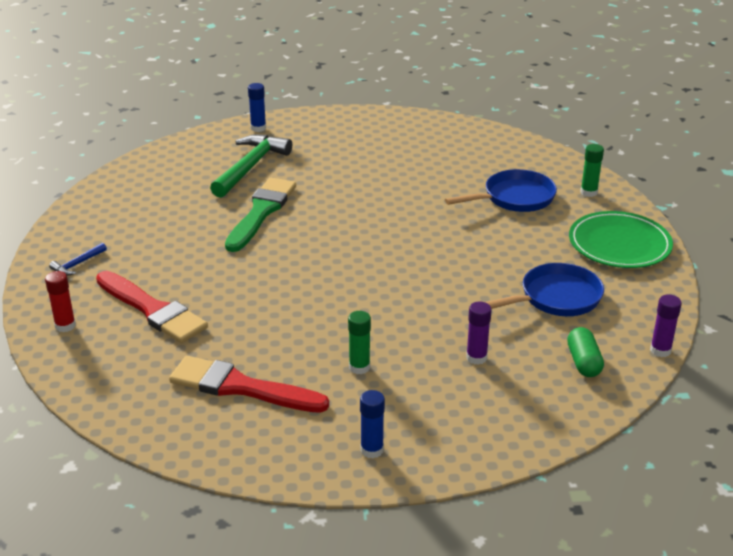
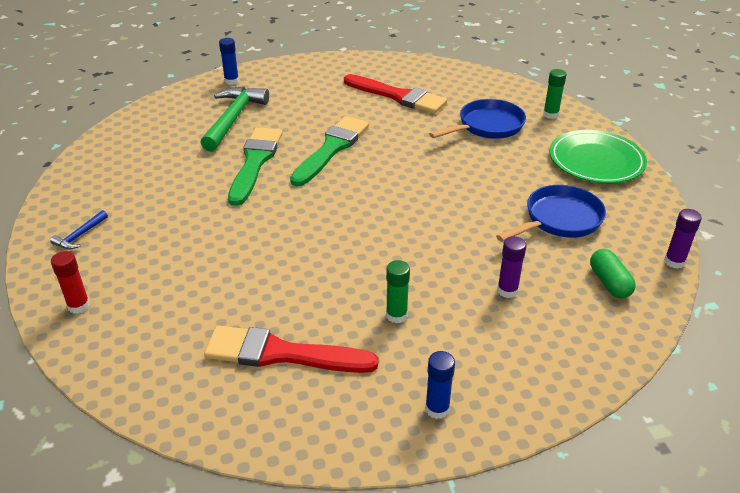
camera: 10 degrees left, 5 degrees up
red brush [96,271,208,343] -> red brush moved to [344,74,447,114]
none -> green brush [290,116,369,186]

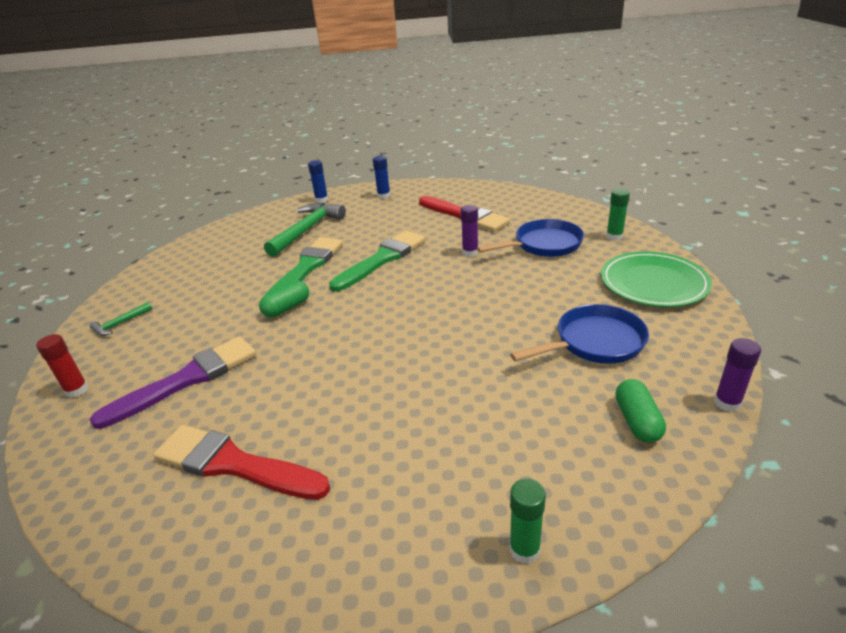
camera: 15 degrees right, 5 degrees down
blue hammer [50,210,108,249] -> green hammer [90,302,152,336]
green glue stick [386,260,410,323] -> green glue stick moved to [509,478,546,564]
blue glue stick [425,351,455,419] -> blue glue stick moved to [373,156,391,199]
purple glue stick [497,236,527,298] -> purple glue stick moved to [461,205,478,257]
none -> purple brush [89,336,256,429]
none -> green capsule [259,281,309,318]

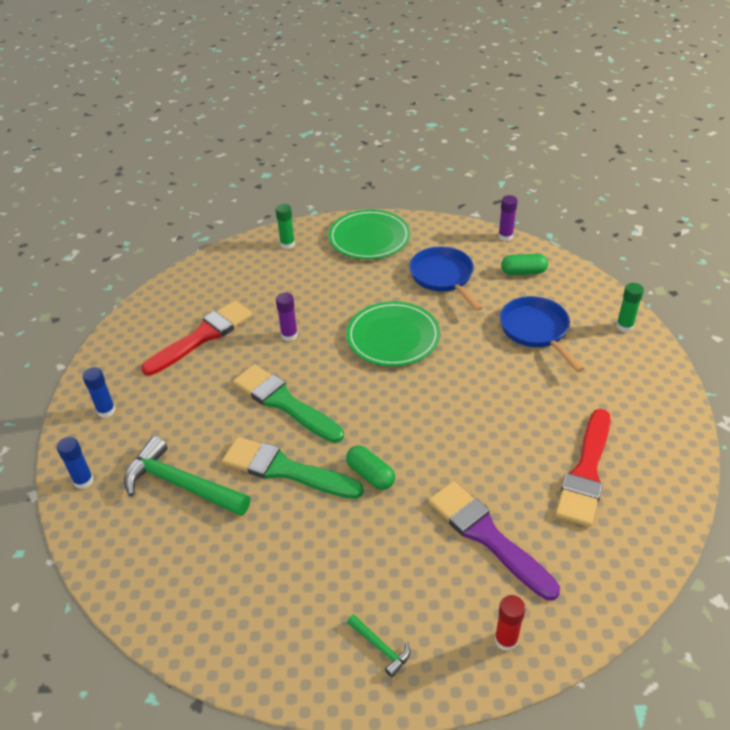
camera: 90 degrees left, 10 degrees up
blue pan [477,219,584,257] -> blue pan moved to [500,296,584,372]
none -> green plate [346,301,440,366]

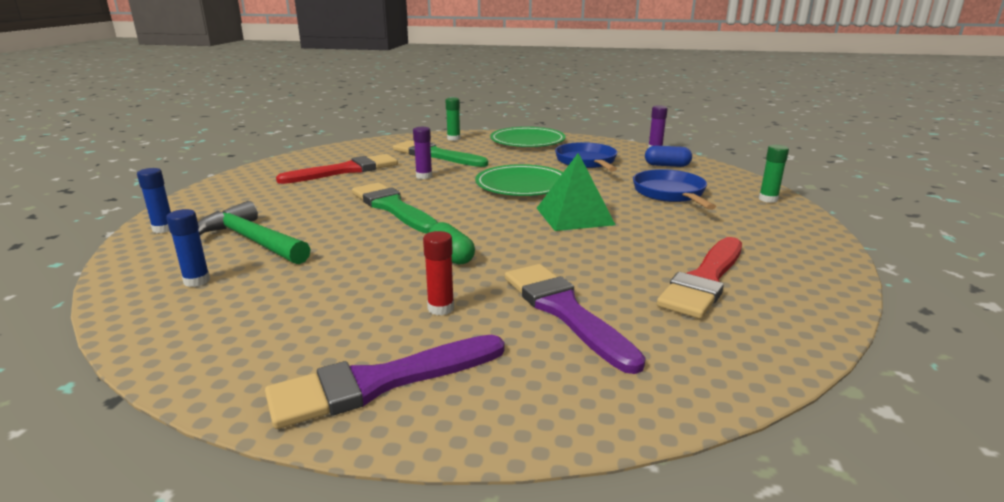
camera: 10 degrees right, 20 degrees down
blue glue stick [82,367,116,418] -> blue glue stick moved to [166,209,210,287]
green brush [222,437,364,499] -> green brush moved to [393,140,488,167]
green hammer [347,614,410,677] -> purple brush [265,334,504,429]
red glue stick [495,595,526,651] -> red glue stick moved to [423,231,454,316]
green capsule [501,254,548,275] -> blue capsule [645,146,692,167]
none -> green pyramid [537,153,615,231]

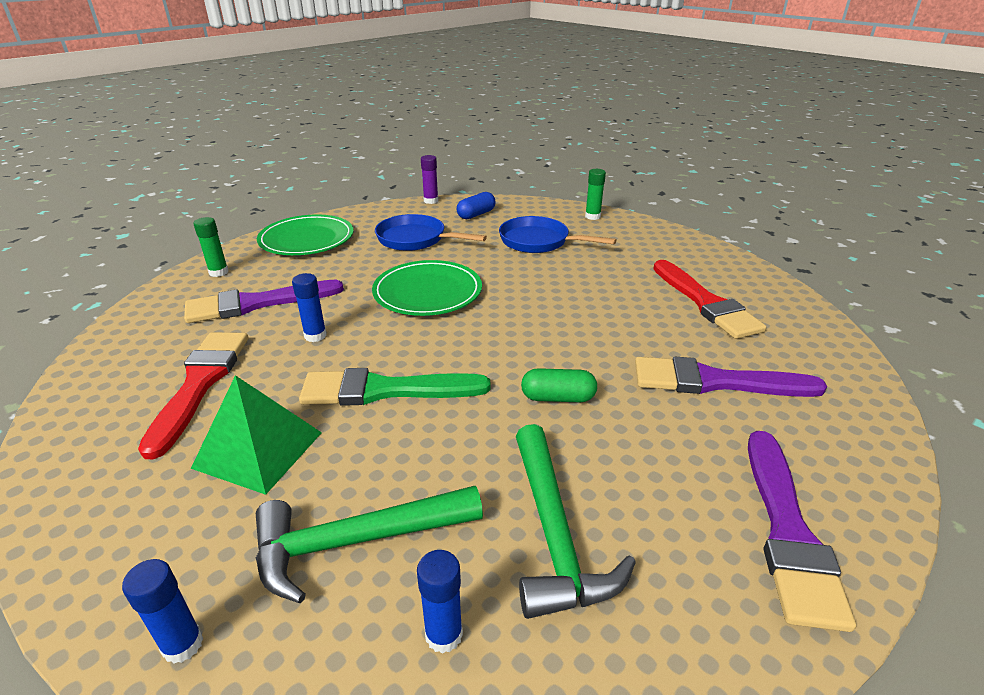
camera: 55 degrees left, 10 degrees up
green brush [393,140,488,167] -> purple brush [184,280,344,323]
purple glue stick [413,127,432,179] -> blue glue stick [292,273,327,342]
red glue stick [423,231,454,316] -> none
green pyramid [537,153,615,231] -> green pyramid moved to [191,375,322,495]
none -> green hammer [516,424,636,619]

